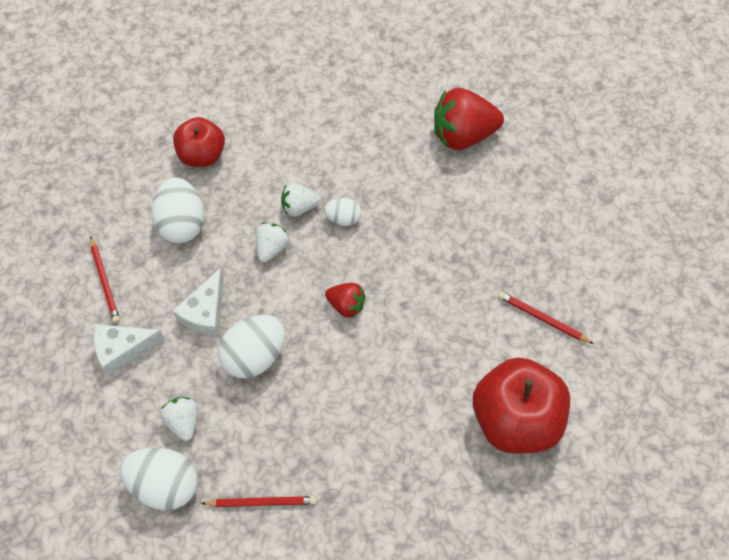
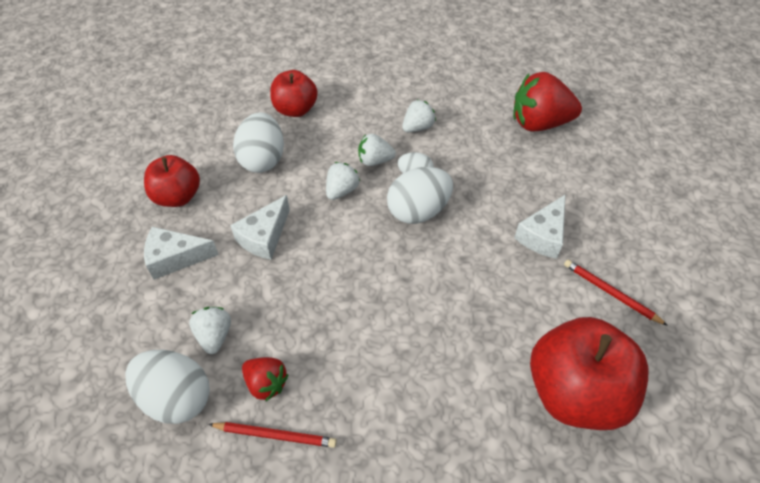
camera: 10 degrees right, 10 degrees down
red pencil [90,236,120,323] -> red apple [144,155,200,207]
white egg [218,315,286,379] -> white egg moved to [387,167,453,224]
red strawberry [325,283,366,318] -> red strawberry moved to [242,357,289,402]
none -> white strawberry [402,100,436,132]
none -> white cheese [514,195,565,259]

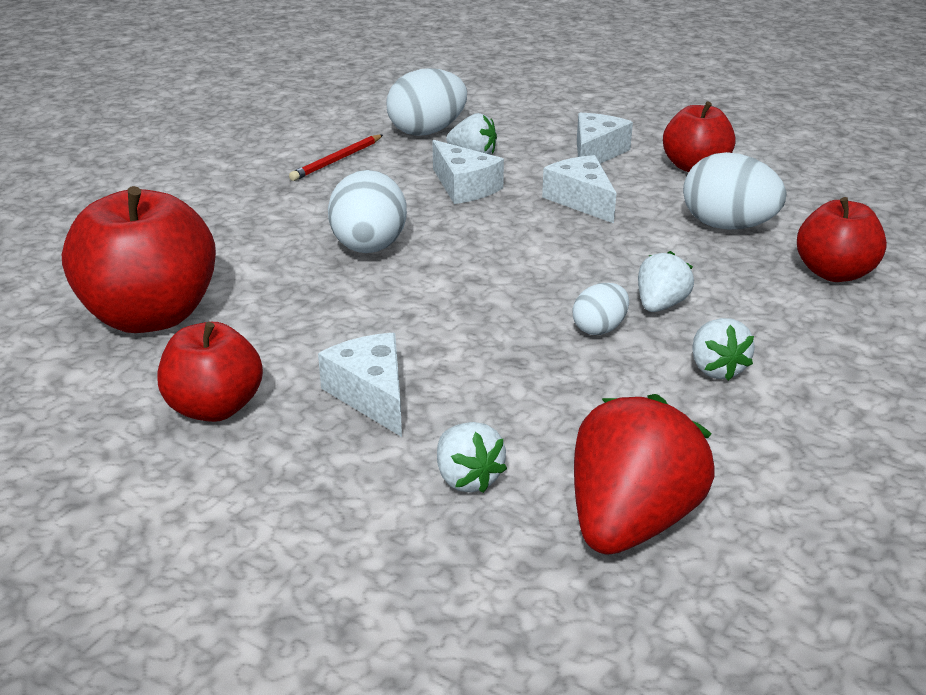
camera: 120 degrees right, 20 degrees down
red strawberry [242,357,289,402] -> none
white strawberry [326,162,360,200] -> white strawberry moved to [437,422,507,493]
white egg [387,167,453,224] -> white egg moved to [328,170,407,253]
red pencil [564,260,668,326] -> red apple [158,322,263,422]
none -> white cheese [433,140,504,204]

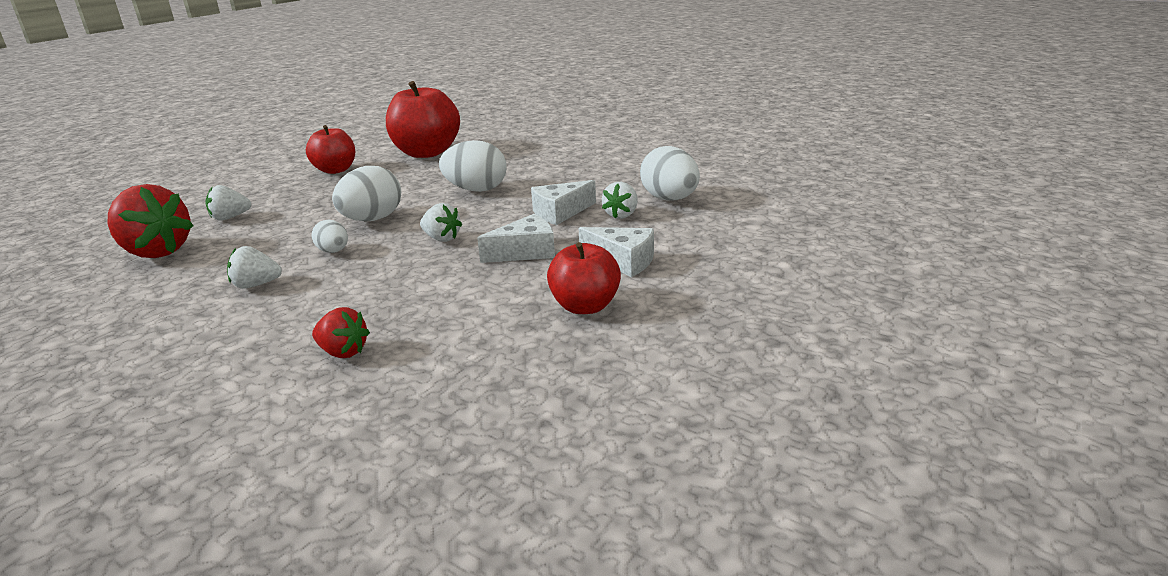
camera: 95 degrees right, 5 degrees down
red pencil [289,135,383,181] -> none
white cheese [318,333,402,437] -> none
white strawberry [638,251,694,312] -> white strawberry moved to [420,203,462,242]
white egg [683,152,786,229] -> white egg moved to [332,166,401,221]
red apple [797,197,887,282] -> red strawberry [312,307,370,358]

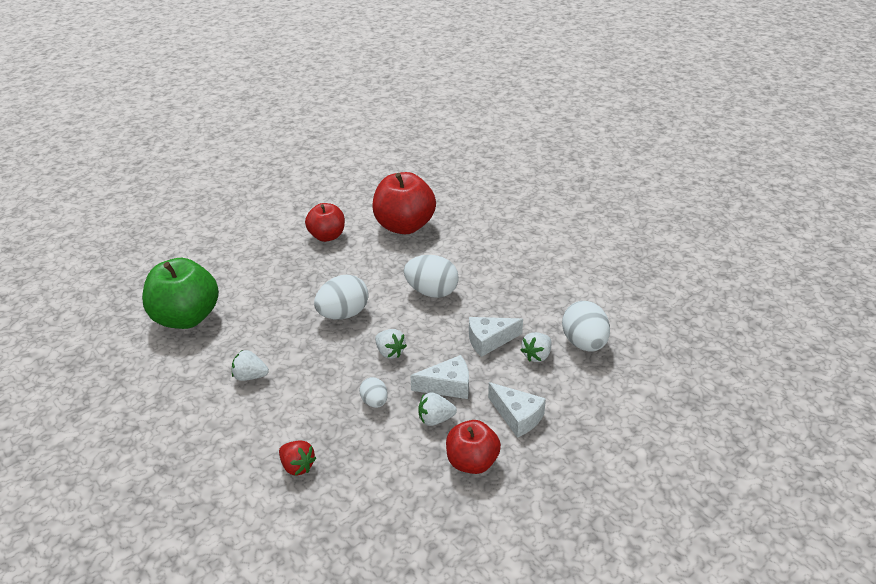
camera: 15 degrees right, 10 degrees up
red strawberry [107,184,193,258] -> green apple [142,258,219,329]
white strawberry [205,185,252,221] -> white strawberry moved to [419,393,457,426]
white egg [312,220,348,253] -> white egg moved to [359,377,388,408]

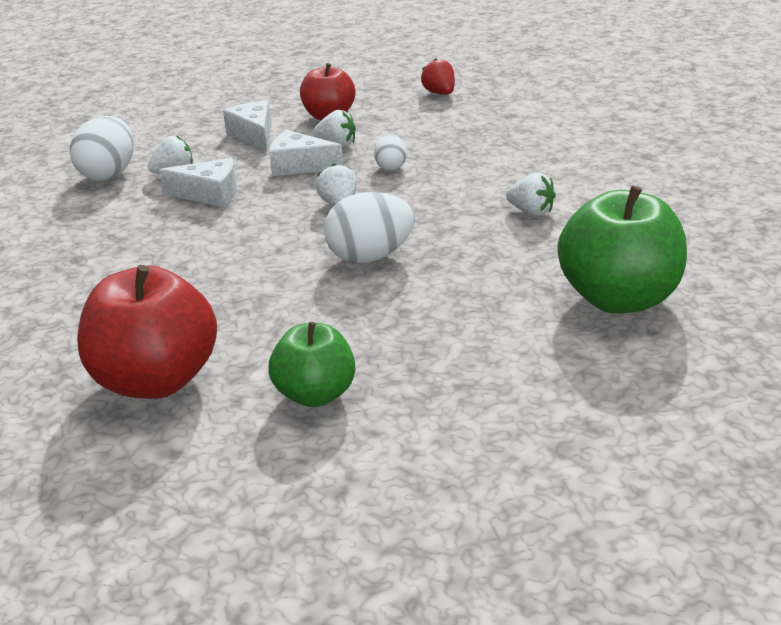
camera: 155 degrees left, 5 degrees down
red strawberry [279,440,316,476] -> red strawberry moved to [421,58,455,95]
red apple [305,203,345,242] -> green apple [269,322,355,407]
white egg [404,255,459,298] -> none

